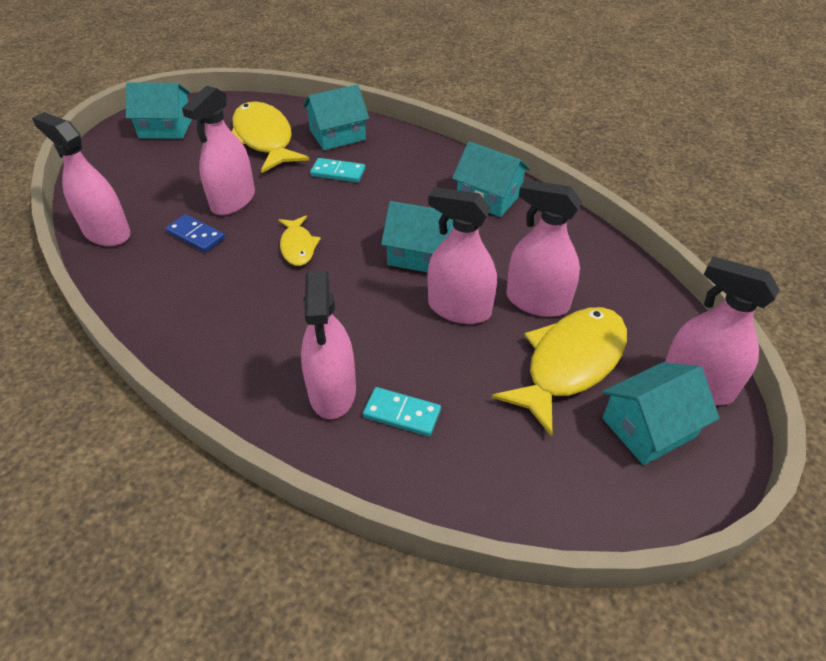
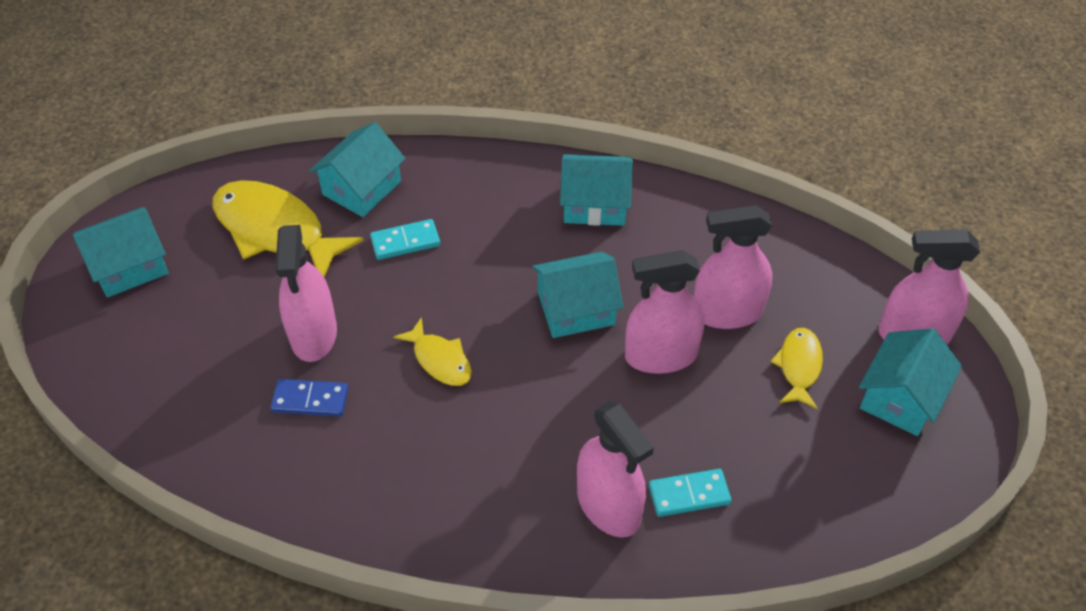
camera: 30 degrees left, 5 degrees up
pink spray bottle [32,112,131,246] -> none
yellow fish [492,307,627,437] -> yellow fish [771,328,823,409], size x0.53

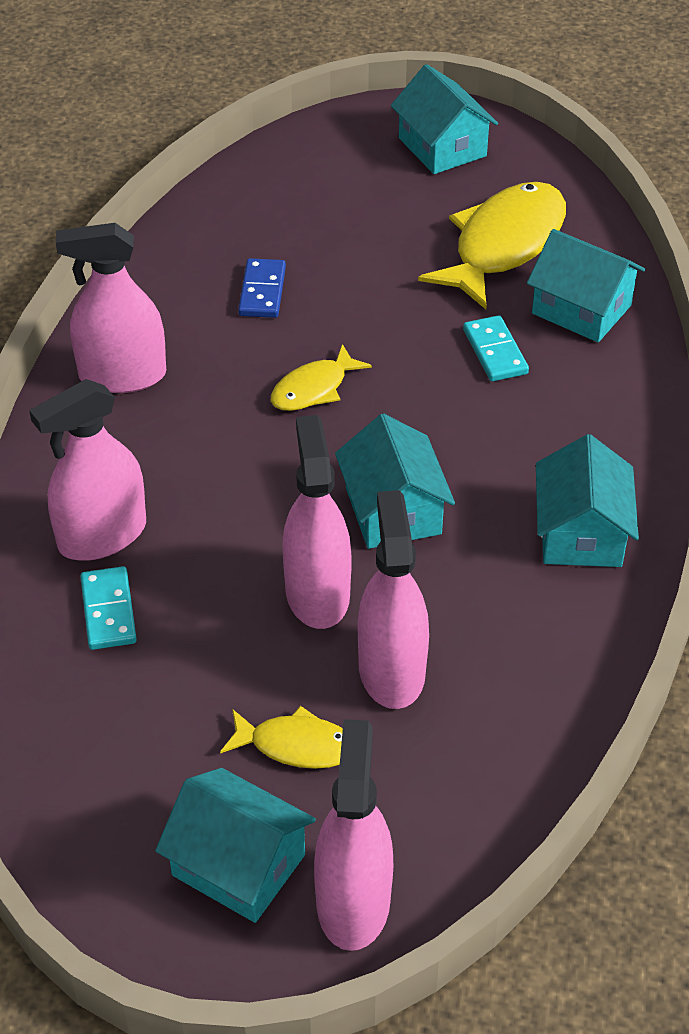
camera: 90 degrees right, 5 degrees down
pink spray bottle [275,225,337,362] -> pink spray bottle moved to [56,223,166,393]

